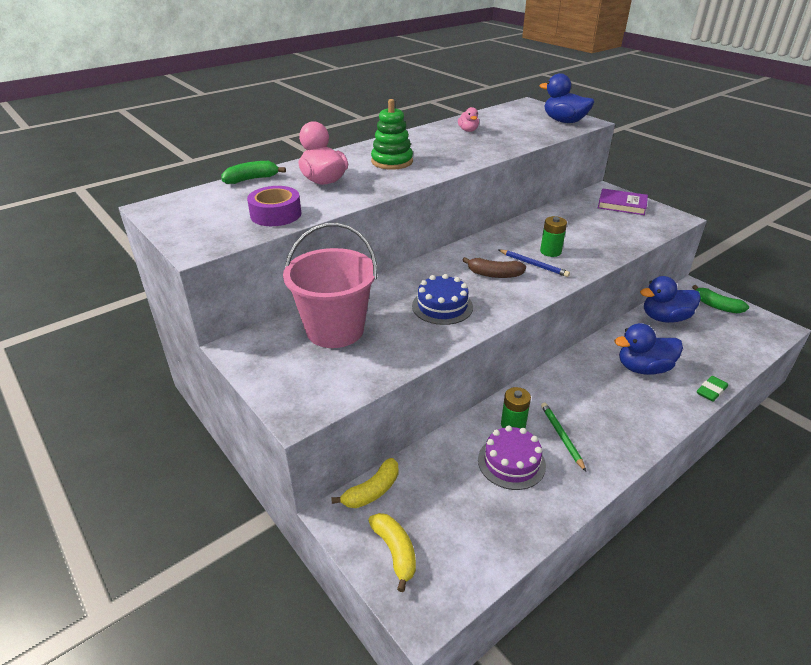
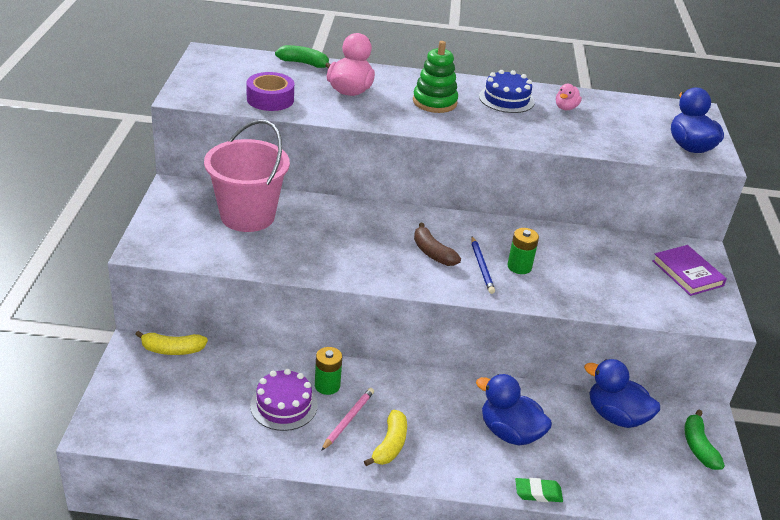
camera: 40 degrees right, 0 degrees up
yellow banana [368,513,416,592] -> yellow banana moved to [364,410,407,466]
blue cake [412,274,473,325] -> blue cake moved to [479,70,535,113]
green pencil [541,402,586,471] -> pink pencil [321,388,374,451]

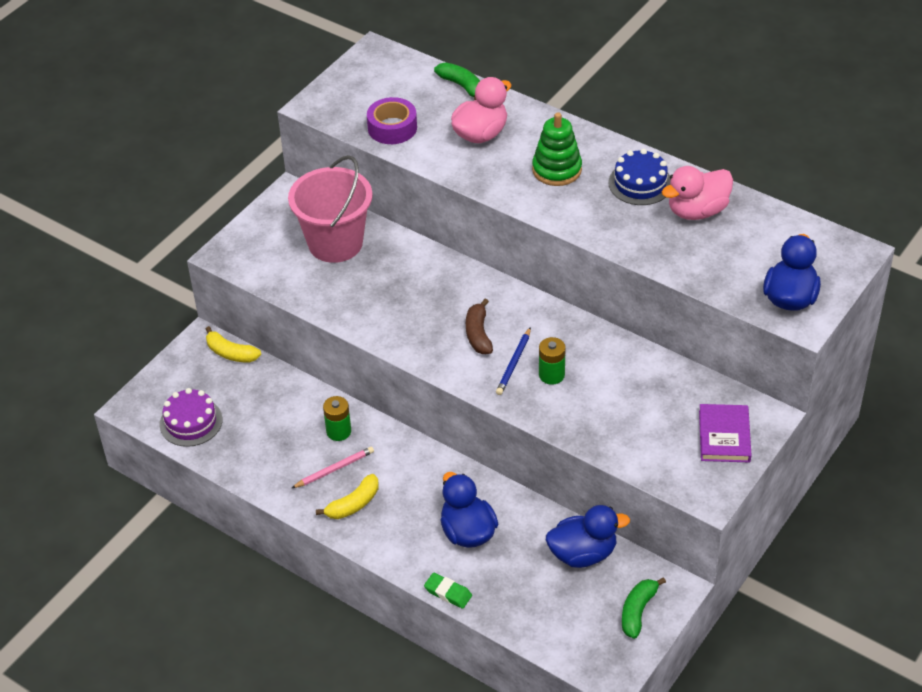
camera: 35 degrees right, 10 degrees up
purple cake [250,369,318,431] -> purple cake moved to [159,388,222,447]
pink duck [556,84,582,110] -> pink duck [662,166,733,220], size x1.85
blue duck [584,359,660,428] -> blue duck turned 105 degrees clockwise [546,505,630,568]

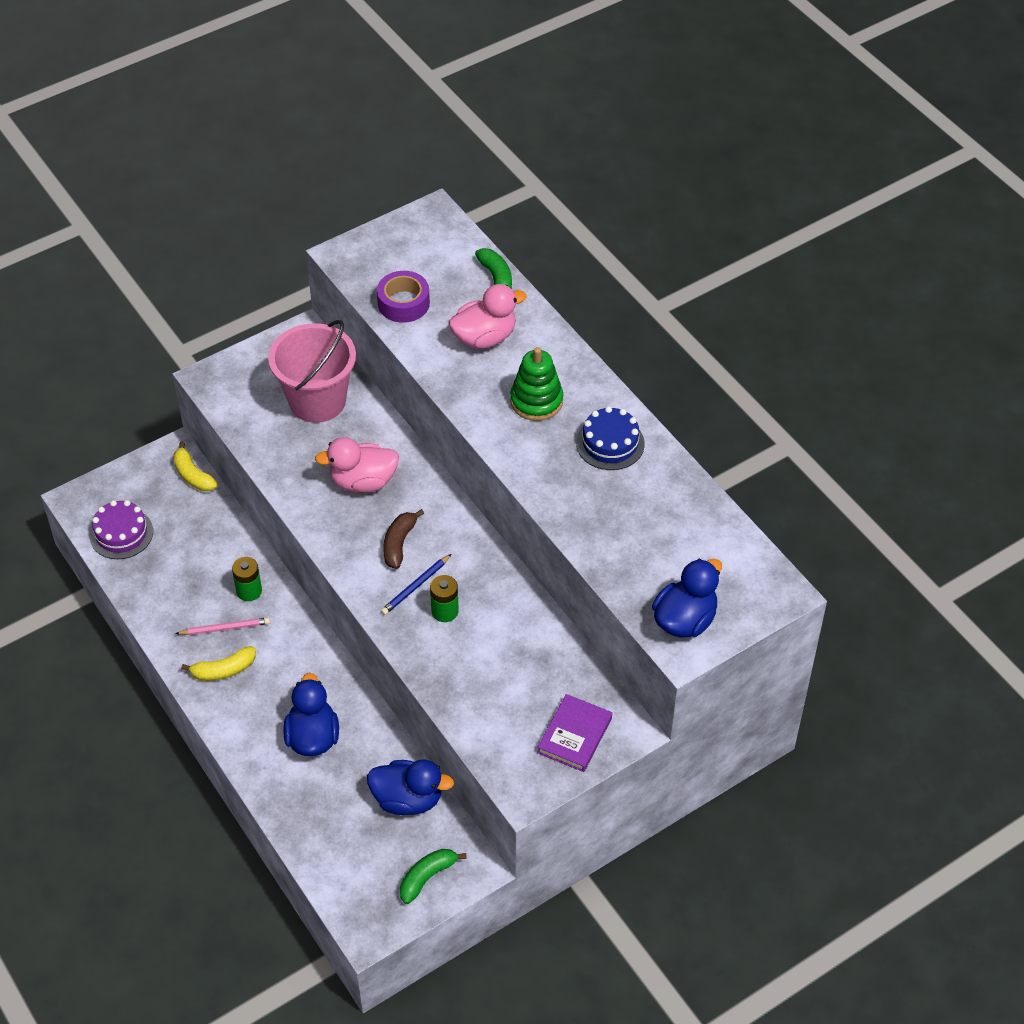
camera: 20 degrees right, 5 degrees up
green eraser [424,573,472,609] -> none
pink duck [662,166,733,220] -> pink duck moved to [315,437,399,492]

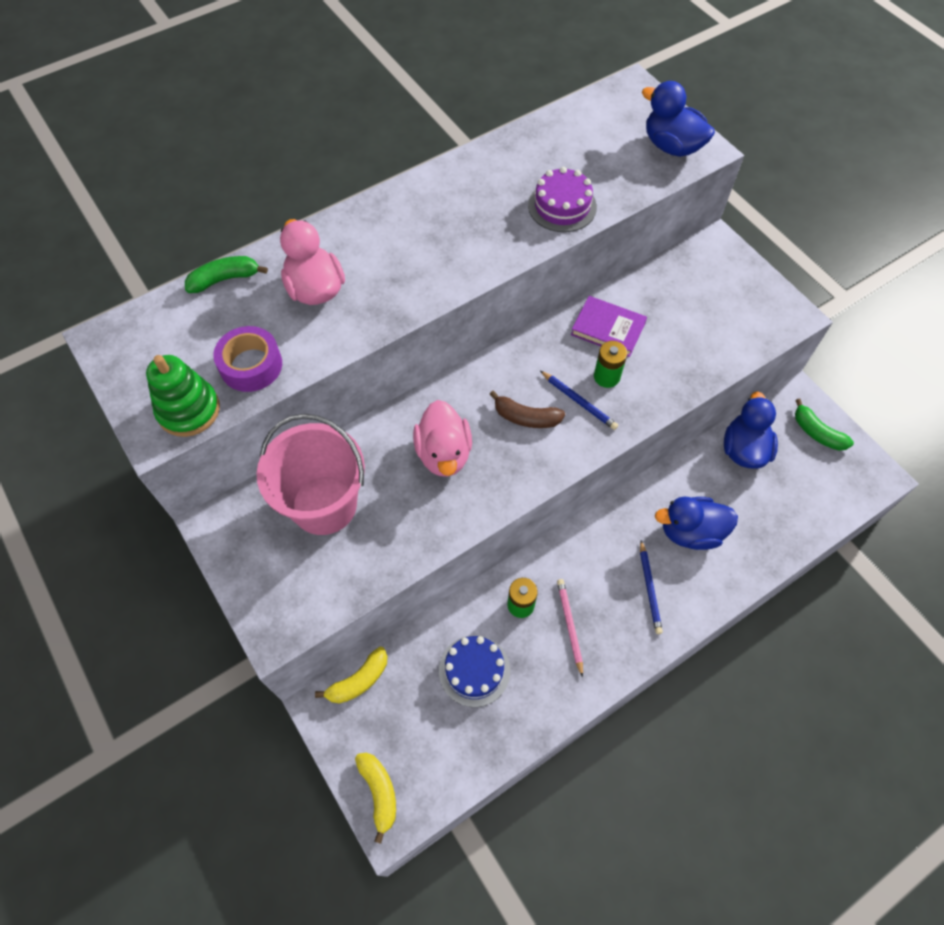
camera: 90 degrees left, 10 degrees up
purple cake [89,500,153,559] -> purple cake moved to [528,167,597,232]
yellow banana [181,646,256,681] -> yellow banana moved to [355,753,396,844]
green stacking toy [510,347,563,421] -> green stacking toy moved to [146,355,220,437]
purple book [537,694,612,772] -> purple book moved to [571,296,647,357]
blue cake [576,406,645,470] -> blue cake moved to [439,635,510,707]
none -> blue pencil [640,540,663,634]

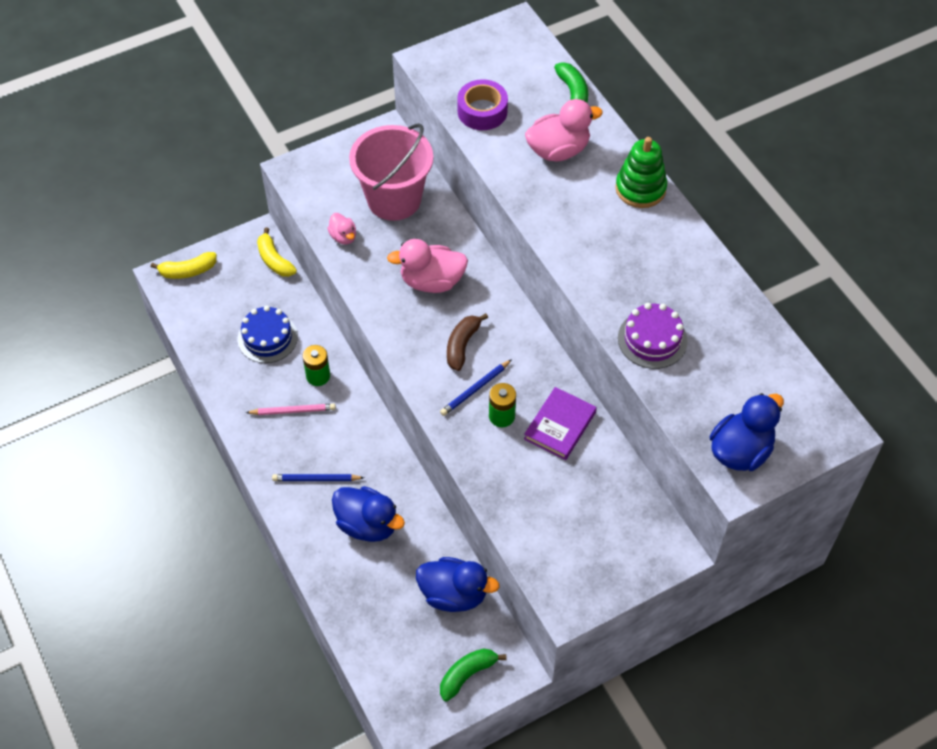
camera: 95 degrees right, 5 degrees down
green stacking toy [146,355,220,437] -> green stacking toy moved to [615,137,667,208]
blue duck [655,497,738,550] -> blue duck turned 120 degrees clockwise [332,486,405,542]
none -> pink duck [327,213,356,245]

